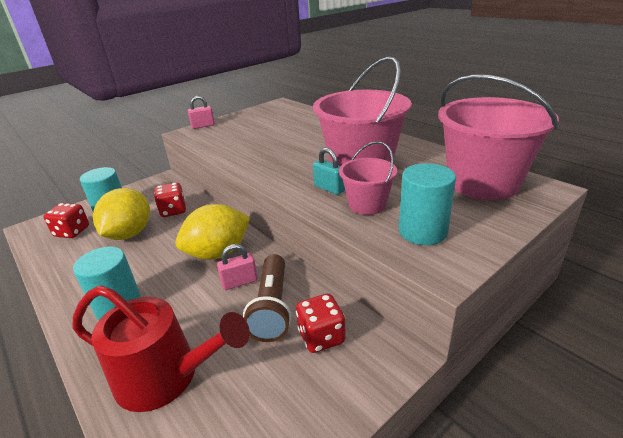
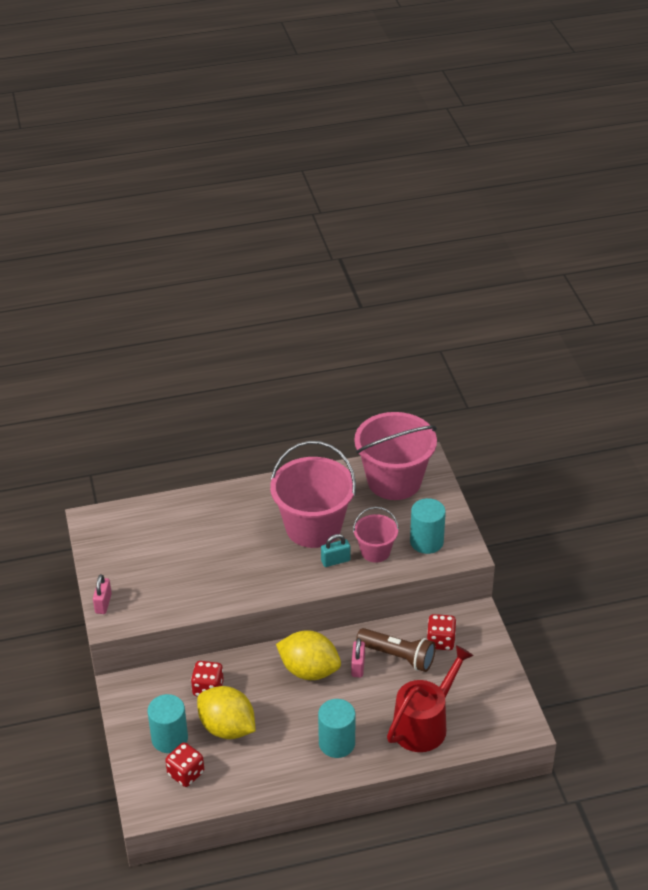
camera: 65 degrees left, 10 degrees up
yellow lemon [175,204,250,260] -> yellow lemon turned 60 degrees counterclockwise [276,630,341,680]

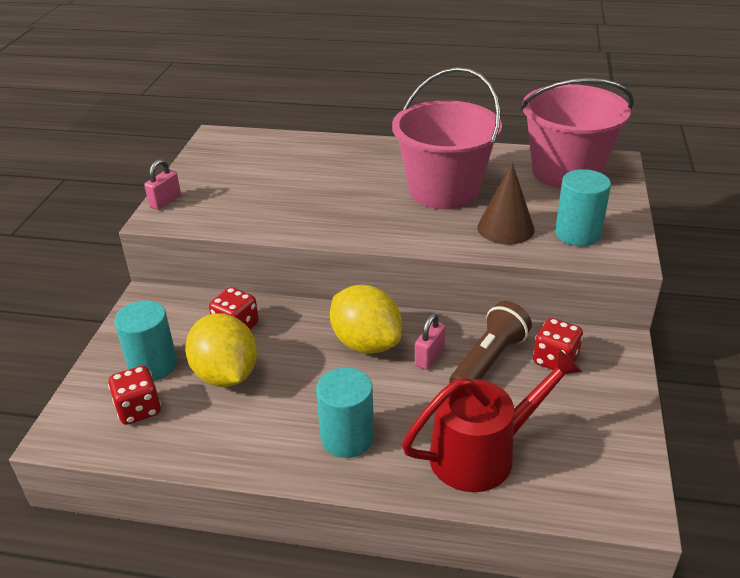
camera: 25 degrees right, 5 degrees down
turquoise padlock [321,534,350,567] -> none
pink bucket [353,507,399,563] -> brown cone [477,163,534,245]
brown flashlight [356,628,436,672] -> brown flashlight turned 105 degrees counterclockwise [449,301,532,383]

